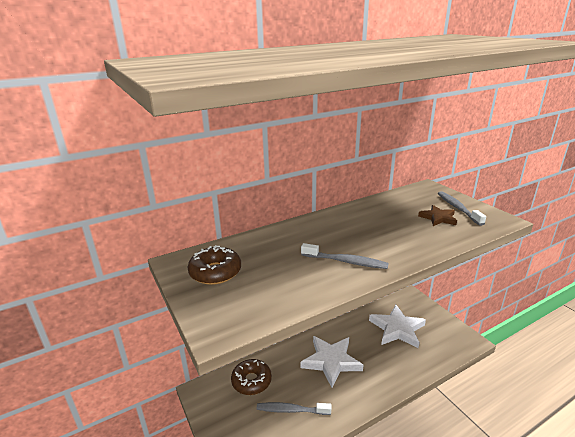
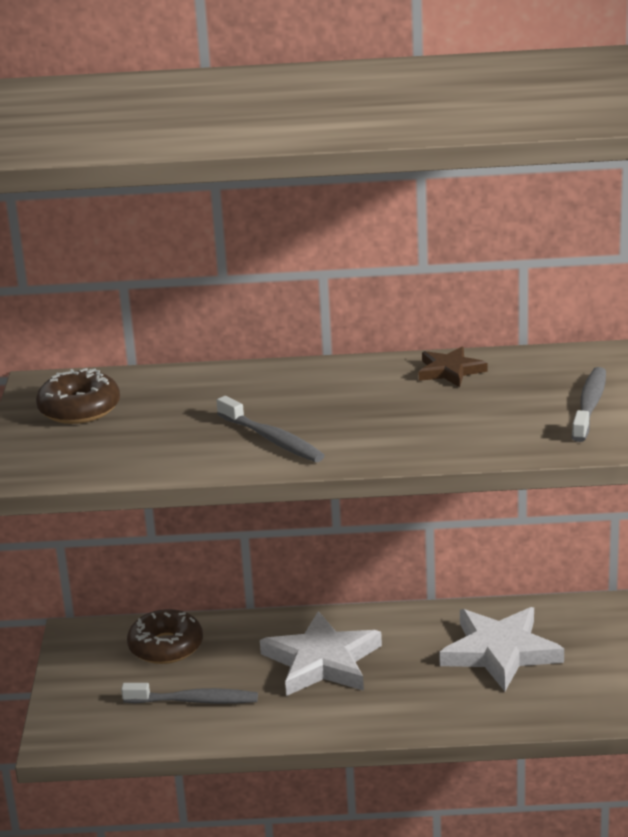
camera: 30 degrees right, 0 degrees up
grey toothbrush [257,402,331,415] -> grey toothbrush turned 150 degrees clockwise [121,683,258,704]
brown star [418,205,457,226] -> brown star moved to [419,346,488,387]

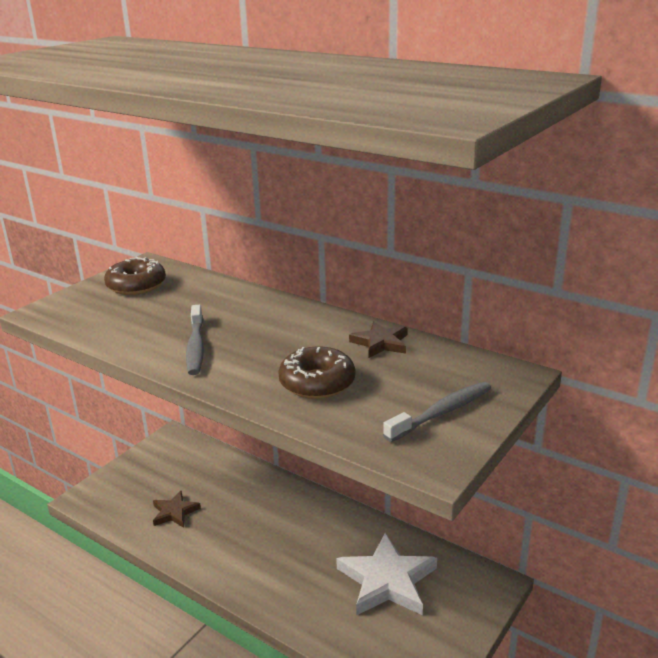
camera: 35 degrees right, 0 degrees up
grey toothbrush [121,683,258,704] -> brown star [153,491,201,528]
brown donut [127,609,203,664] -> brown donut moved to [278,346,355,399]
white star [260,611,382,696] -> none

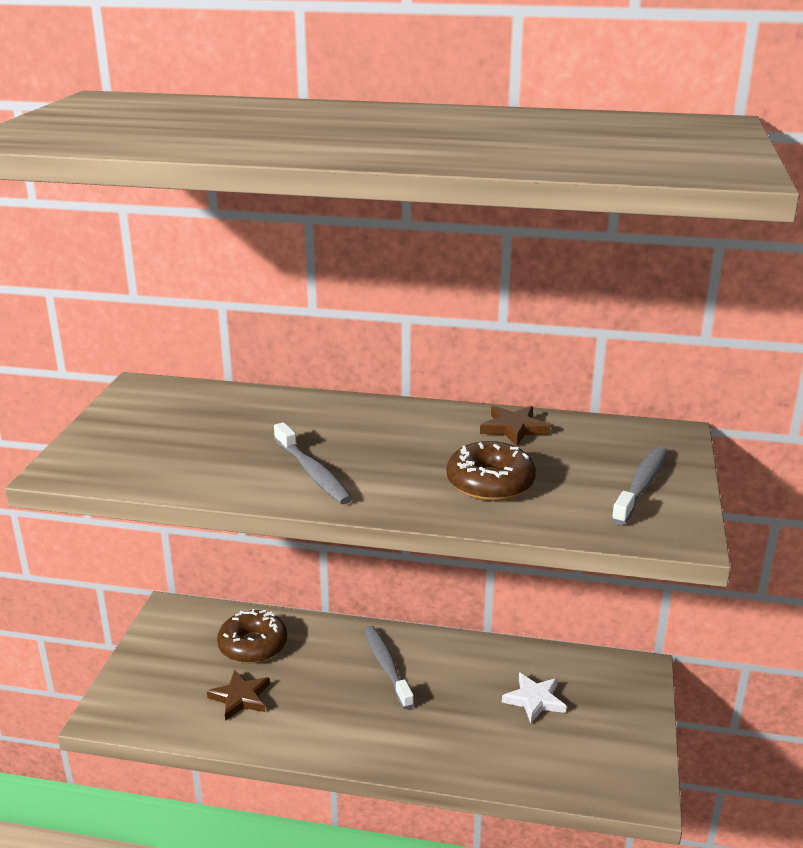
camera: 25 degrees left, 0 degrees up
brown donut [104,257,166,295] -> brown donut moved to [217,609,287,663]
white star [336,533,437,615] -> white star [502,673,566,723], size x0.54
none -> grey toothbrush [364,626,414,709]

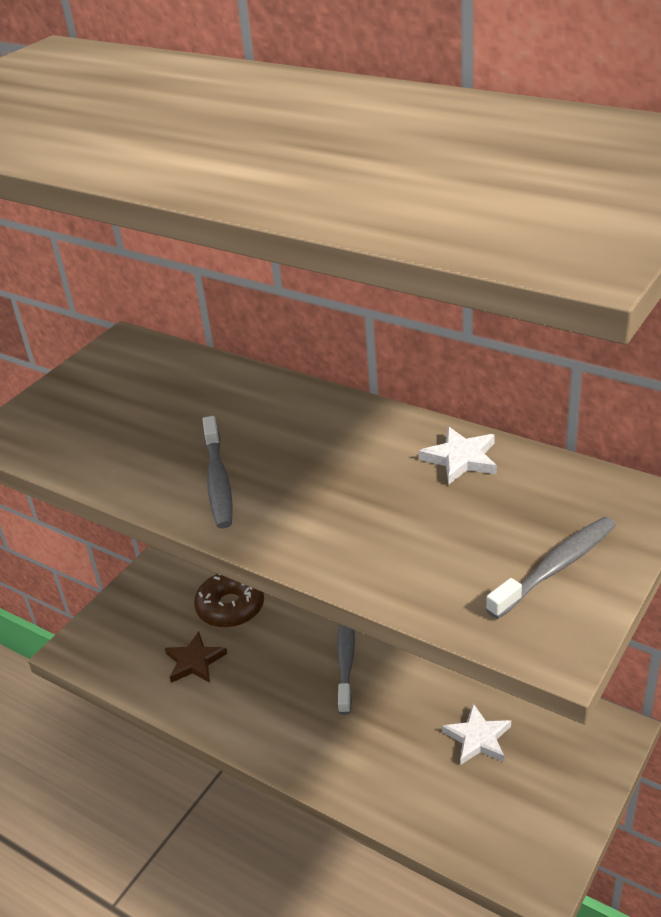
camera: 25 degrees right, 10 degrees up
brown donut [447,441,536,501] -> none
brown star [480,406,551,446] -> white star [419,427,497,485]

